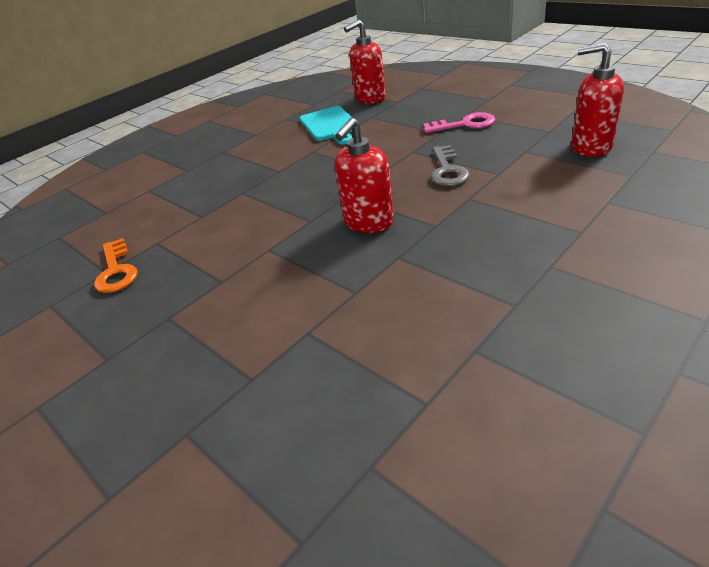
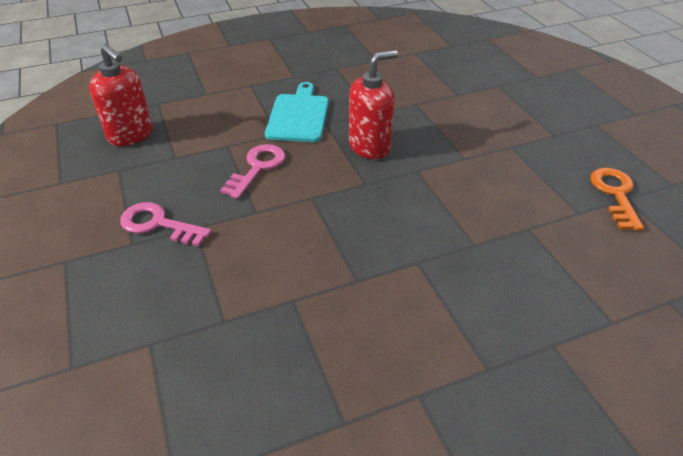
camera: 160 degrees left, 5 degrees up
turquoise cutting board [300,106,352,144] -> turquoise cutting board moved to [265,82,329,142]
red soap dispenser [344,20,386,104] -> none
grey key [431,145,470,186] -> pink key [220,144,285,199]

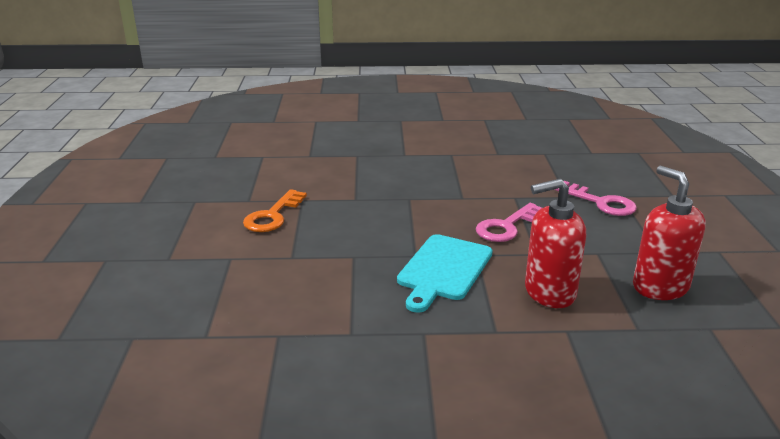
camera: 160 degrees left, 15 degrees down
red soap dispenser [349,50,398,159] -> red soap dispenser moved to [525,179,586,308]
orange key [591,168,644,231] -> orange key moved to [243,189,307,232]

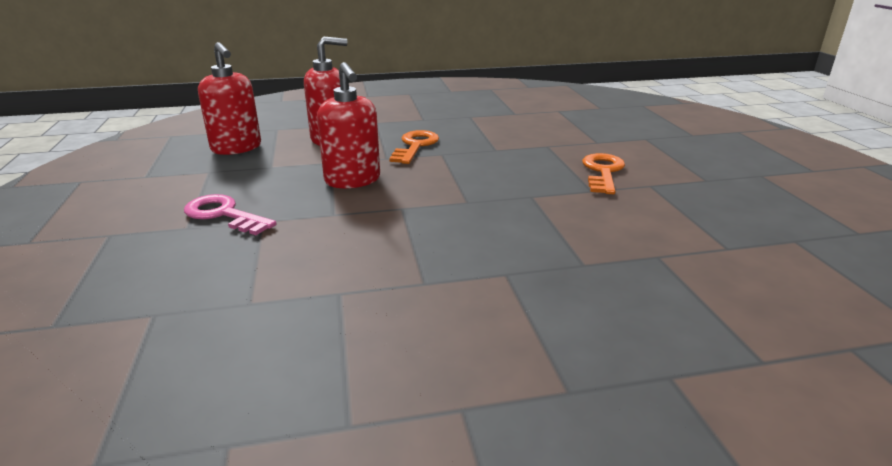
camera: 170 degrees right, 0 degrees up
turquoise cutting board [397,234,493,313] -> orange key [389,130,439,164]
pink key [476,203,542,242] -> red soap dispenser [317,62,380,188]

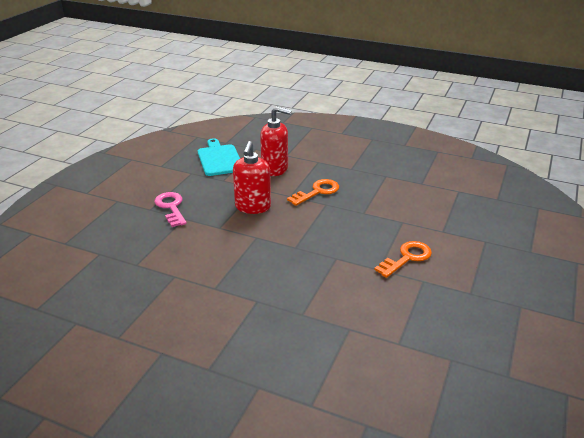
camera: 35 degrees right, 5 degrees up
red soap dispenser [198,42,261,155] -> turquoise cutting board [198,138,240,176]

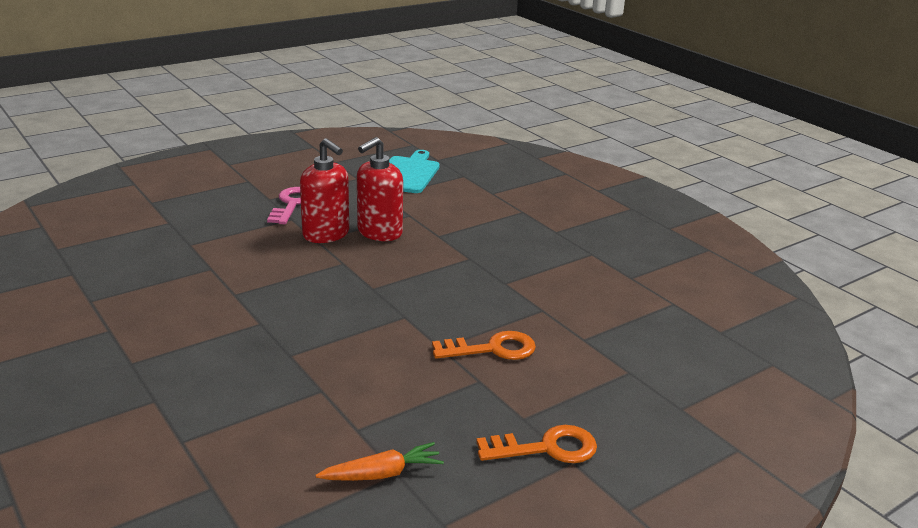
camera: 30 degrees right, 5 degrees down
red soap dispenser [260,106,292,176] -> red soap dispenser moved to [300,138,349,243]
orange key [287,179,339,206] -> orange key moved to [476,425,597,463]
none -> orange carrot [315,442,444,481]

